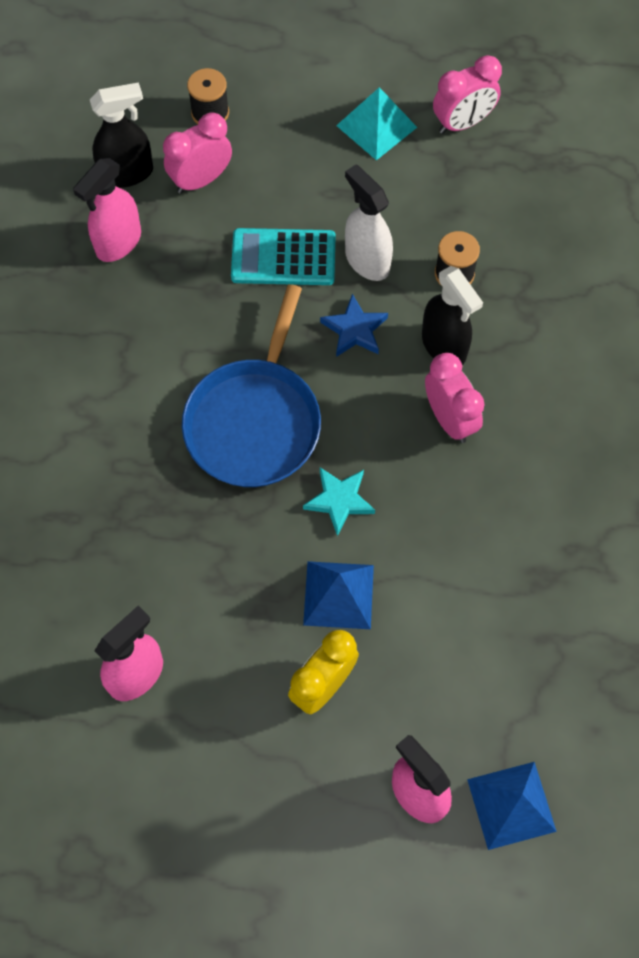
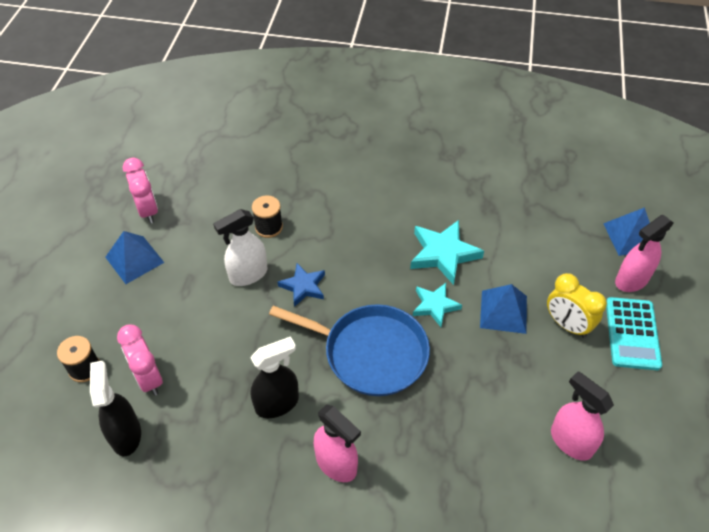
camera: 85 degrees left, 15 degrees down
pink spray bottle [73,158,141,262] -> pink spray bottle moved to [314,404,361,482]
turquoise calculator [231,228,336,285] -> turquoise calculator moved to [606,297,662,370]
turquoise pyramid [336,87,417,160] -> blue pyramid [105,231,164,284]
black spray bottle [422,266,483,365] -> black spray bottle moved to [250,336,299,418]
pink clock [425,353,485,443] -> none
none -> turquoise star [410,220,484,285]

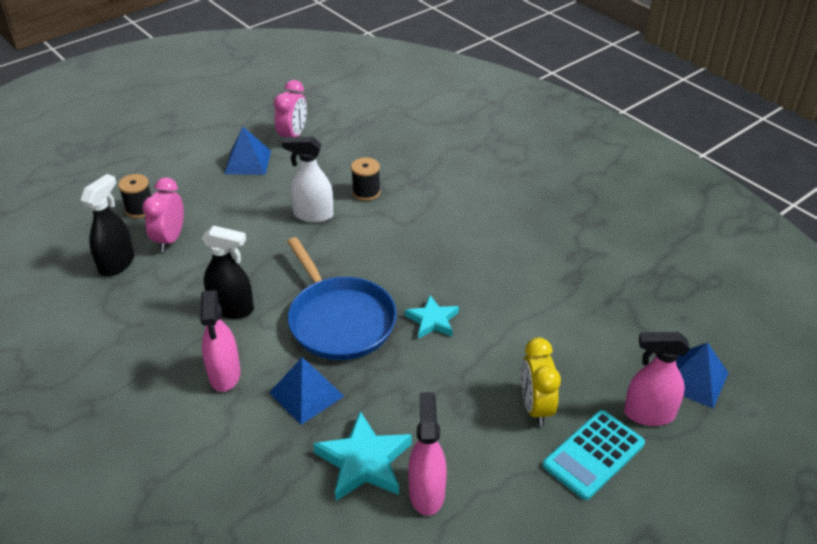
camera: 40 degrees right, 10 degrees down
blue star [278,263,325,307] -> none
turquoise star [410,220,484,285] -> turquoise star moved to [313,411,412,501]
blue pyramid [480,284,527,334] -> blue pyramid moved to [269,357,344,425]

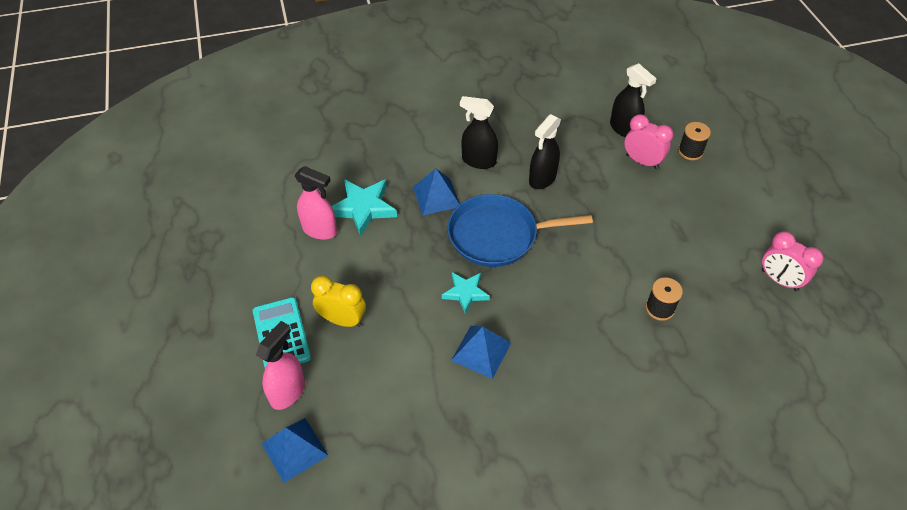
camera: 115 degrees right, 10 degrees up
pink spray bottle [200,290,241,392] -> black spray bottle [460,96,498,169]
blue pyramid [225,127,271,175] -> blue pyramid moved to [451,326,511,379]
white spray bottle [282,137,333,223] -> none

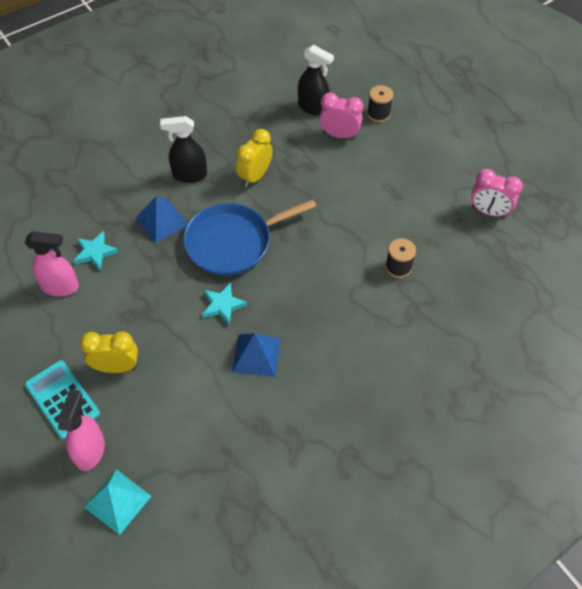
camera: 20 degrees left, 5 degrees up
blue pyramid [261,418,328,483] -> turquoise pyramid [84,469,151,535]
turquoise star [332,179,397,236] -> turquoise star [73,231,119,270], size x0.64
black spray bottle [529,114,561,189] -> yellow clock [236,129,273,187]

